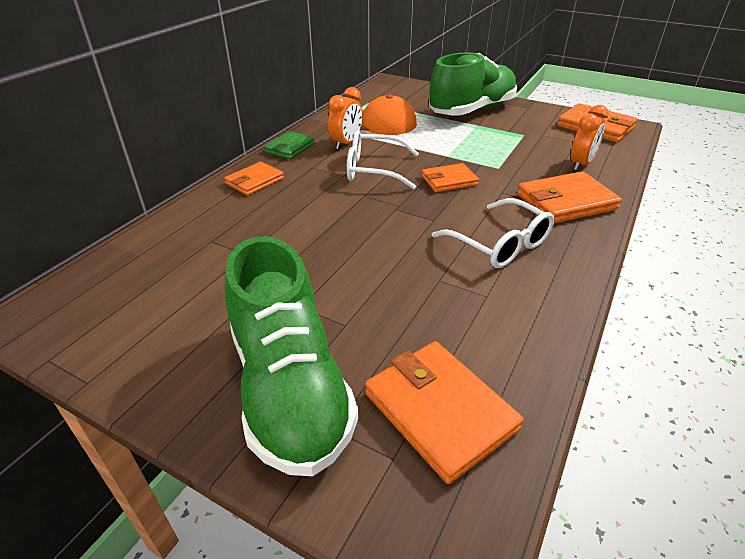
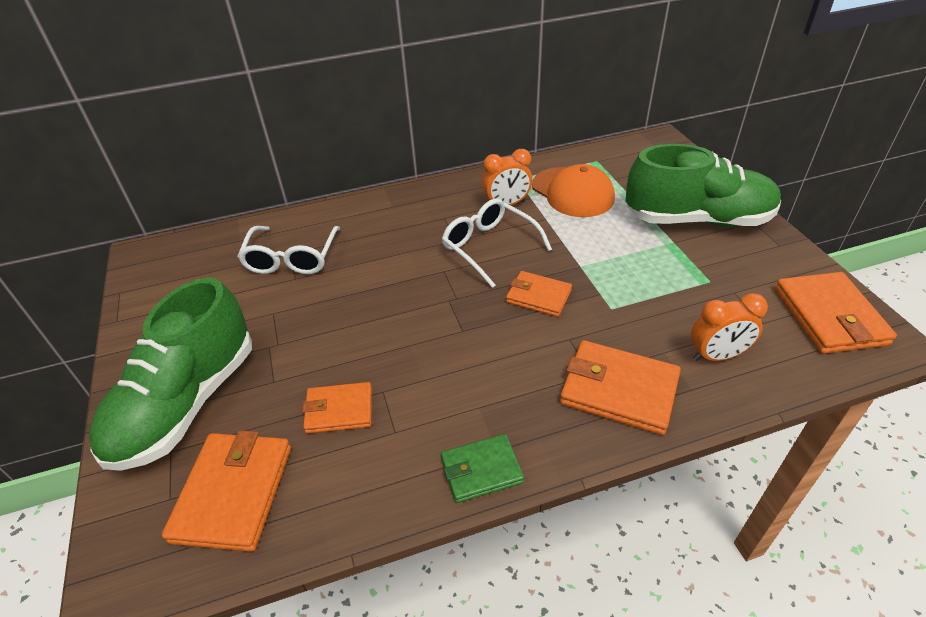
camera: 45 degrees right, 5 degrees up
orange wallet [224,162,284,195] -> orange wallet moved to [302,382,372,434]
green wallet [264,131,315,159] -> green wallet moved to [441,434,524,503]
white glasses [432,198,554,268] -> white glasses moved to [237,226,340,274]

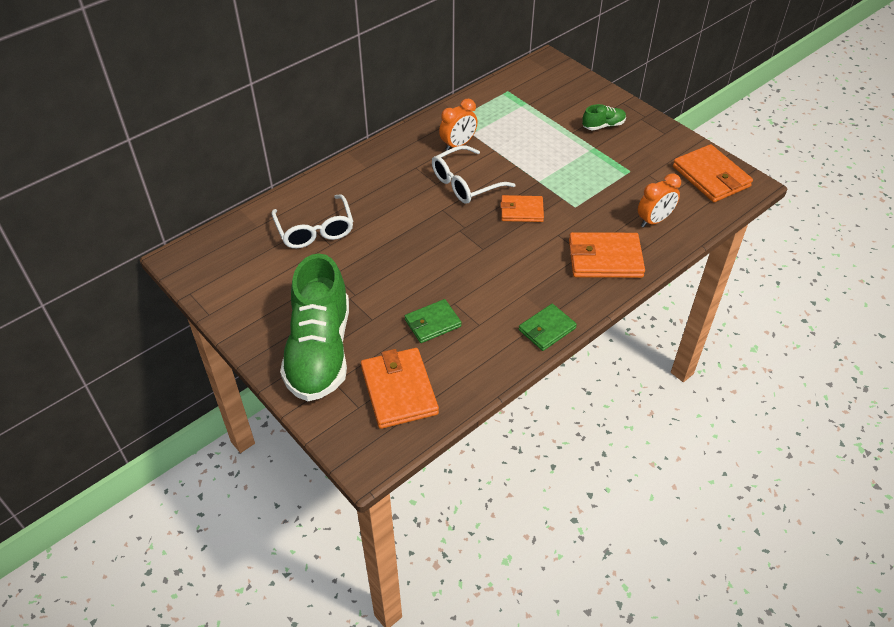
camera: 25 degrees left, 5 degrees up
orange wallet [302,382,372,434] -> green wallet [405,299,462,343]
white glasses [442,199,552,288] -> white glasses turned 60 degrees counterclockwise [432,145,516,204]
orange cap [532,164,615,217] -> none
green shoe [626,144,781,227] -> green shoe [582,104,626,131], size x0.41

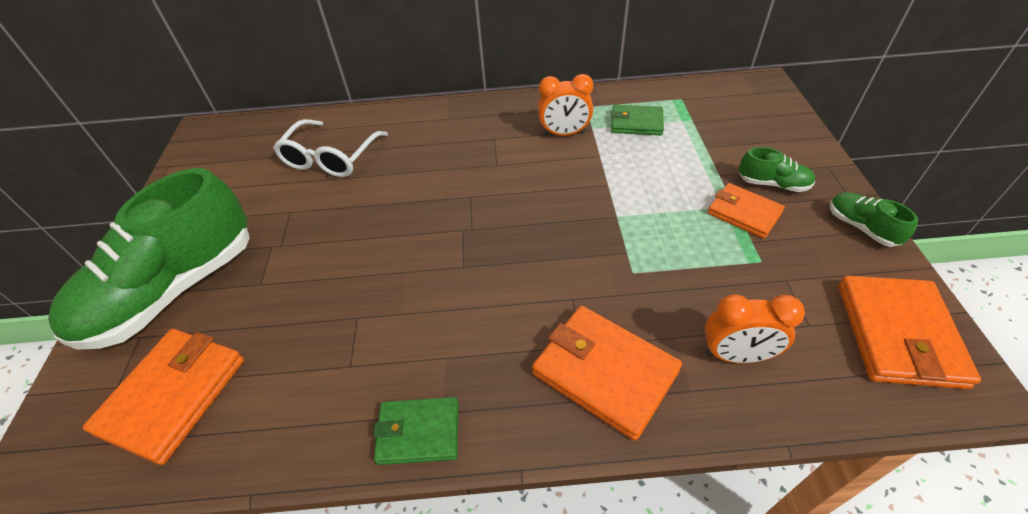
camera: 40 degrees right, 0 degrees up
green wallet [405,299,462,343] -> green wallet moved to [611,105,664,135]
white glasses [432,145,516,204] -> none
orange wallet [500,195,544,222] -> orange wallet moved to [707,183,785,239]
none -> green shoe [830,192,918,247]

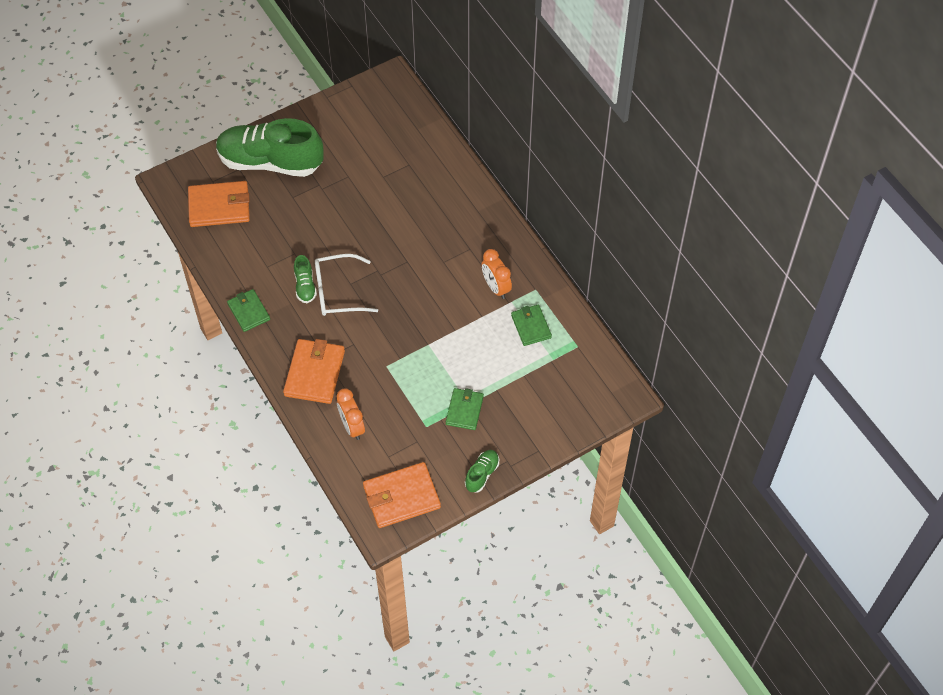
camera: 60 degrees right, 10 degrees up
white glasses [273,119,388,177] -> white glasses moved to [315,254,378,316]
orange wallet [707,183,785,239] -> green wallet [446,388,484,430]
green shoe [739,147,815,192] -> green shoe moved to [294,255,317,303]

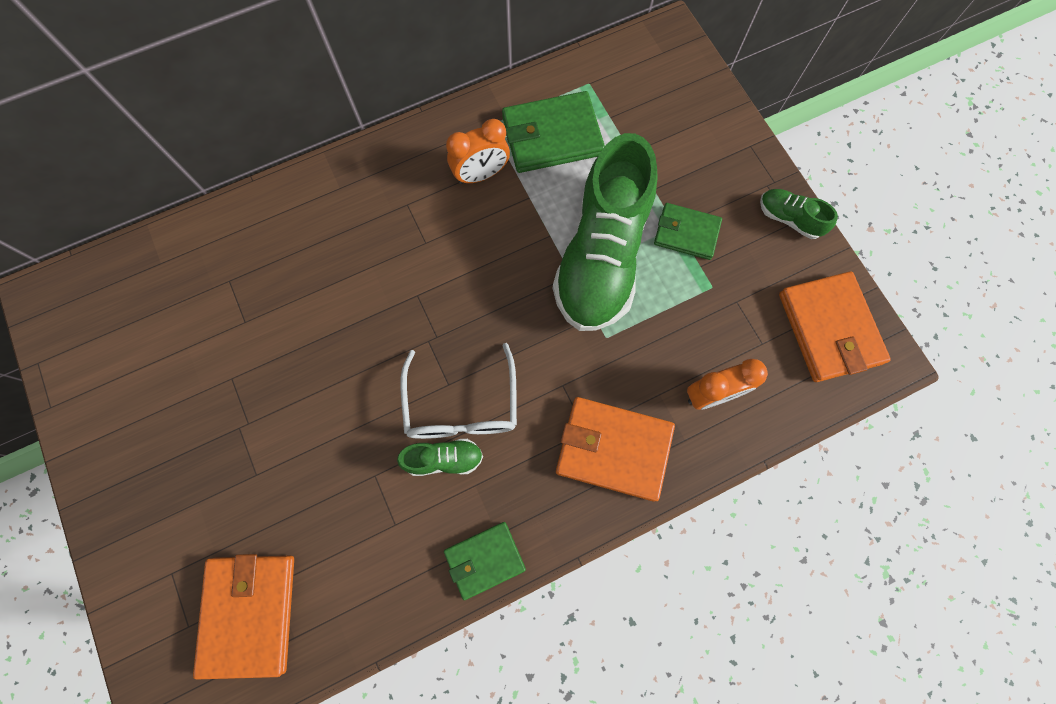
camera: 85 degrees left, 15 degrees up
green shoe [216,118,324,177] -> green shoe moved to [553,133,657,331]
green wallet [511,305,552,346] -> green wallet [502,91,605,173], size x1.59

